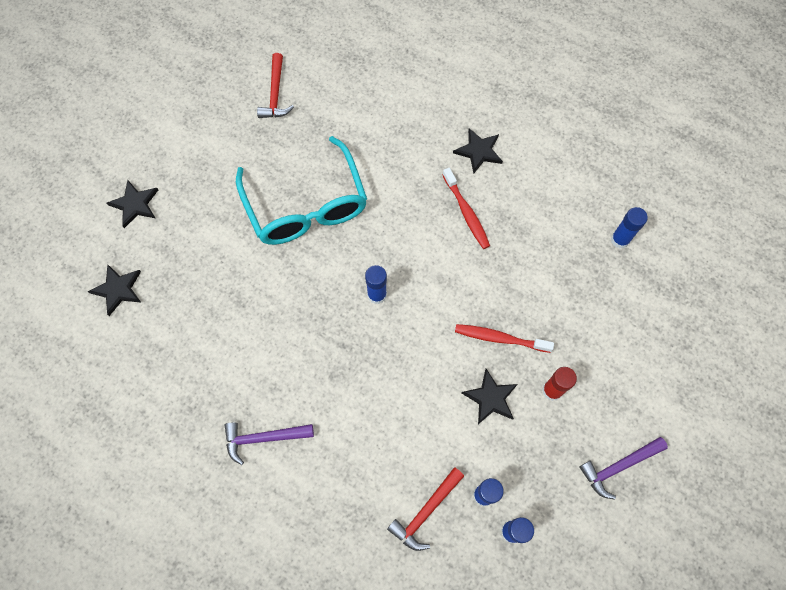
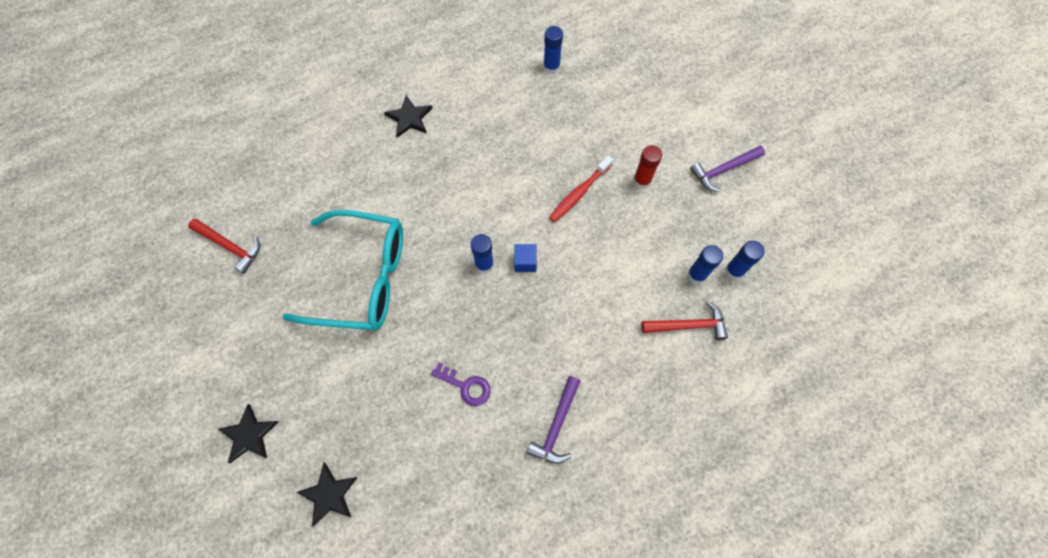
camera: 60 degrees left, 0 degrees up
red hammer [387,467,464,551] -> red hammer turned 75 degrees counterclockwise [642,301,728,340]
red toothbrush [443,168,490,249] -> none
black star [462,369,518,424] -> none
purple hammer [579,437,668,500] -> purple hammer turned 60 degrees clockwise [690,146,765,192]
none -> purple key [431,362,491,406]
none -> blue cube [514,244,537,272]

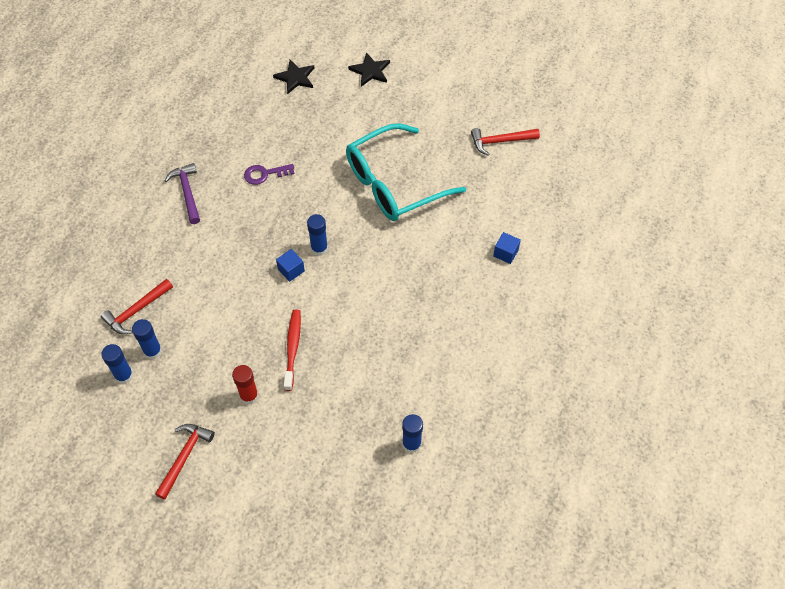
camera: 140 degrees right, 10 degrees down
black star [384,95,432,137] -> none
purple hammer [690,146,765,192] -> red hammer [155,424,215,499]
none -> blue cube [493,232,521,264]

